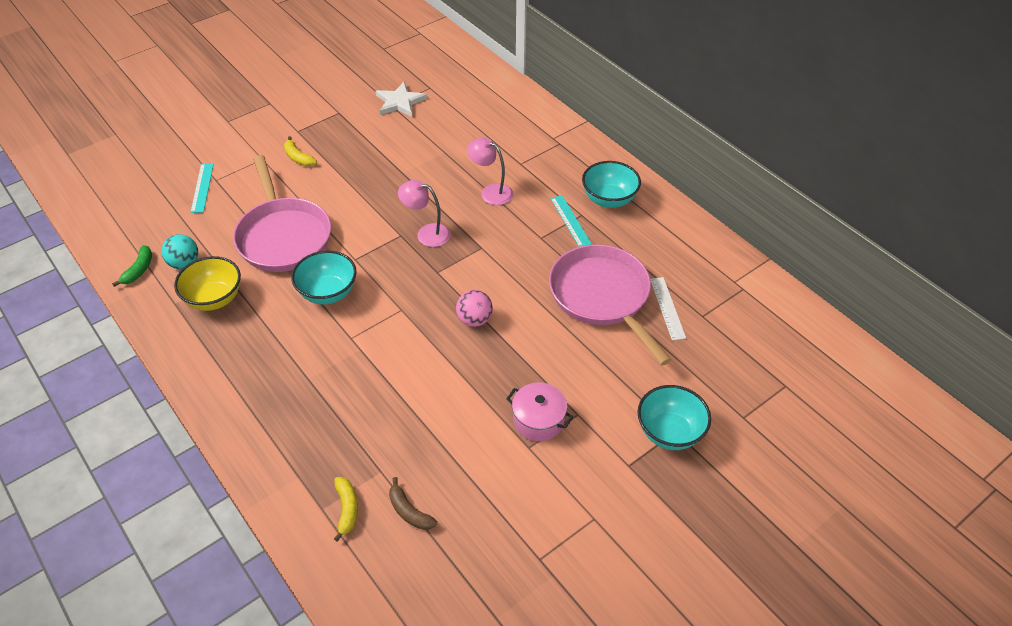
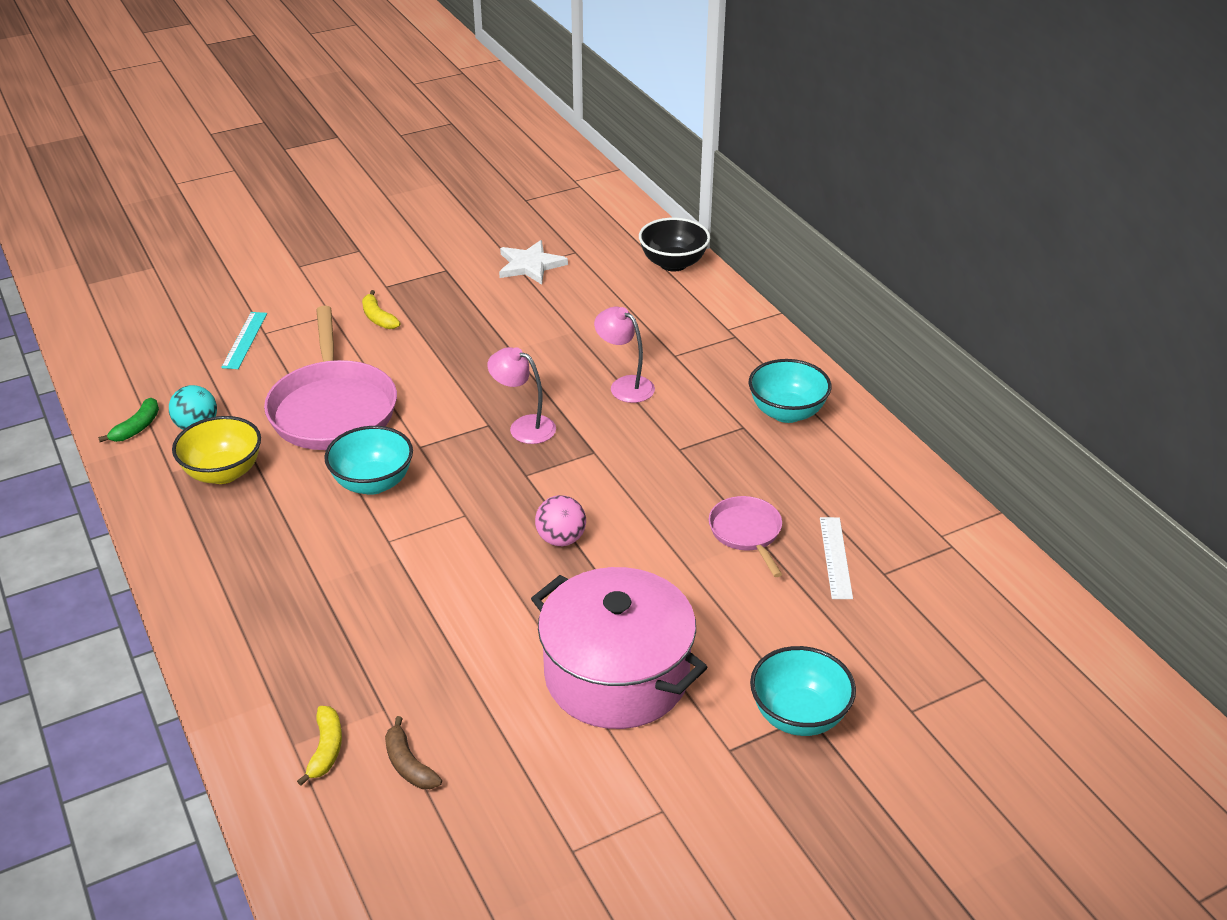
camera: 10 degrees right, 10 degrees down
pink pot [506,382,573,441] -> pink pot [531,567,708,729], size x1.98
pink pan [549,244,672,365] -> pink pan [709,496,782,577], size x0.51
turquoise ruler [550,195,592,247] -> none
none -> black bowl [639,218,710,271]

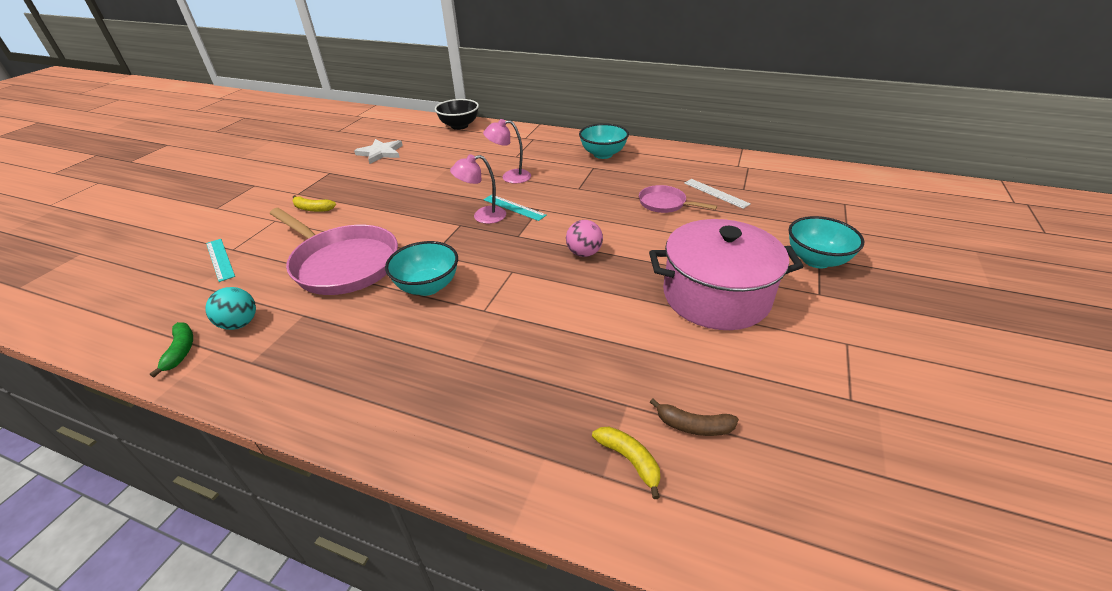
camera: 40 degrees left, 0 degrees up
yellow bowl [172,416,261,484] -> none
none -> turquoise ruler [483,195,547,221]

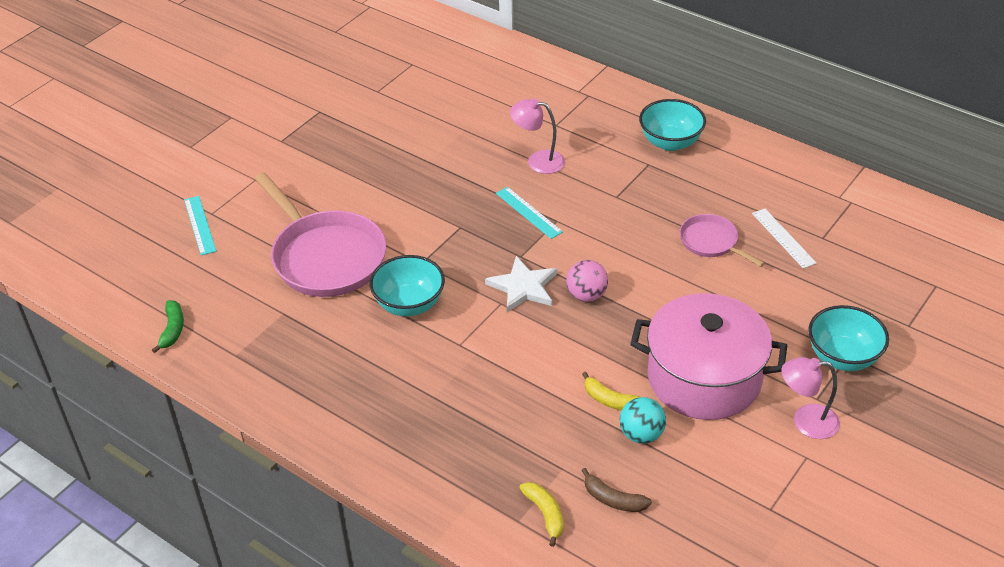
camera: 15 degrees right, 5 degrees up
turquoise ball [206,287,256,330] -> turquoise ball moved to [620,397,666,444]
yellow banana [292,195,336,212] -> yellow banana moved to [582,372,640,411]
white star [354,139,403,164] -> white star moved to [485,256,557,312]
black bowl [435,99,479,130] -> none
pink lamp [450,154,506,224] -> pink lamp moved to [781,357,840,439]

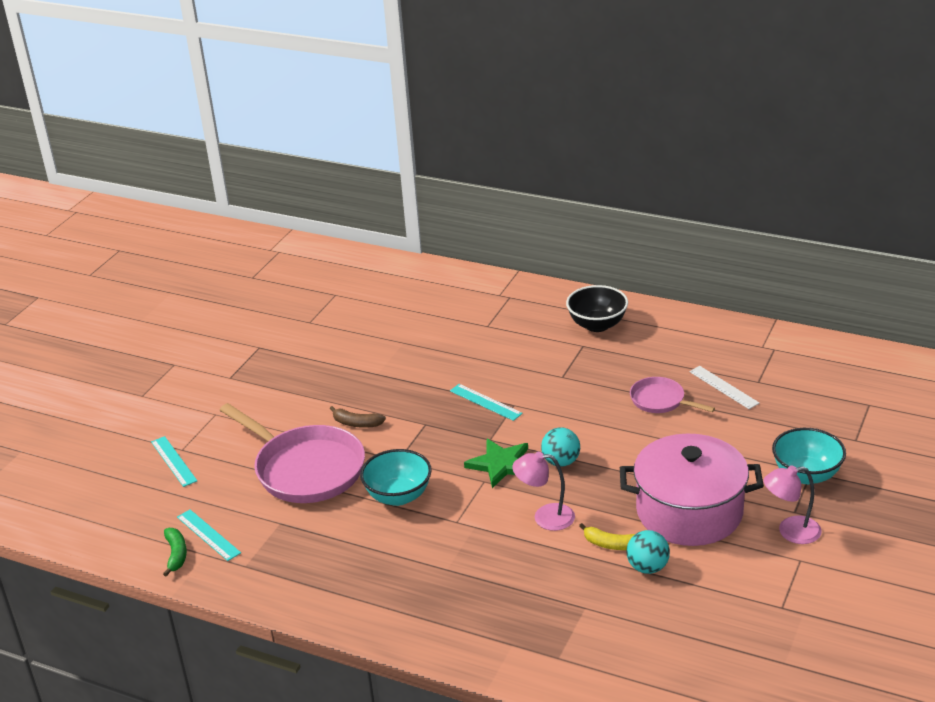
camera: 10 degrees left, 10 degrees down
white star [485,256,557,312] -> green star [464,439,528,488]
pink lamp [510,98,565,174] -> pink lamp moved to [512,452,575,531]
yellow banana [519,482,564,547] -> none
pink ball [566,260,608,302] -> turquoise ball [541,428,580,467]
brown banana [581,468,652,512] -> brown banana moved to [330,406,386,428]
turquoise bowl [639,99,706,151] -> black bowl [566,285,628,332]
none -> turquoise ruler [177,510,241,561]

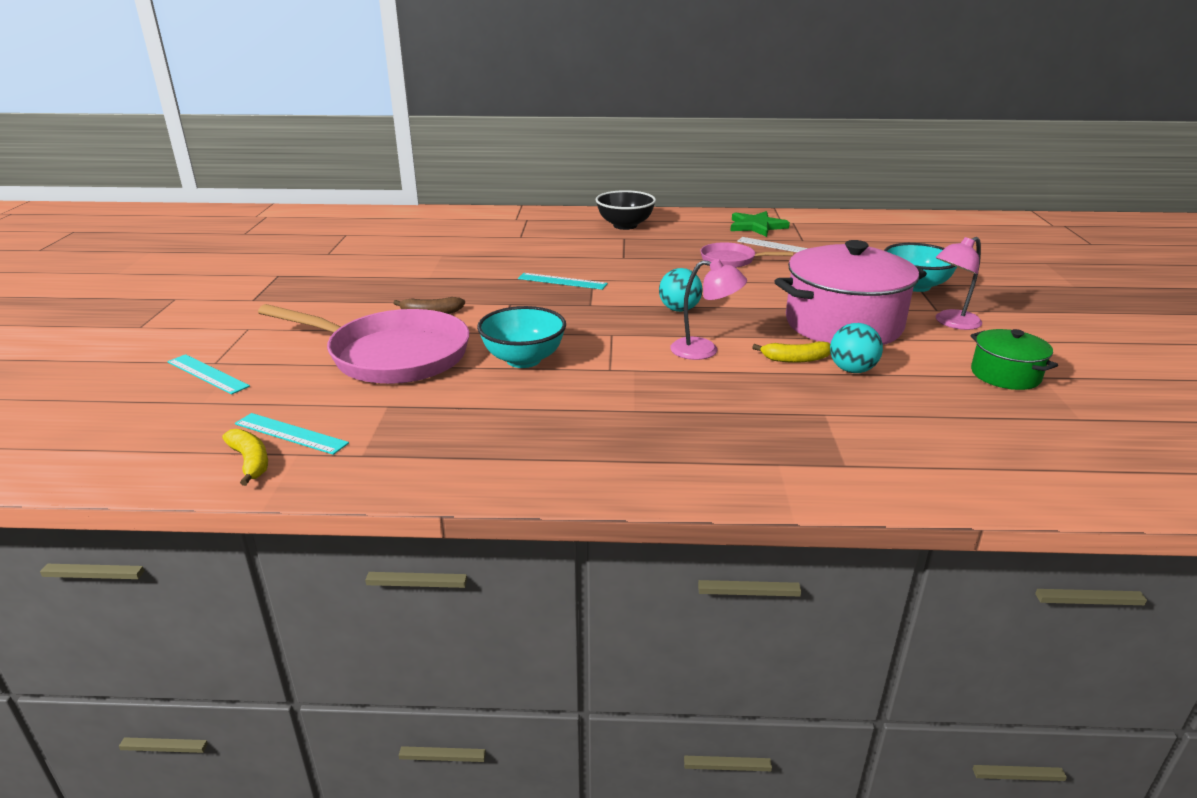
camera: 25 degrees left, 5 degrees down
green banana [163,528,187,577] -> yellow banana [222,429,268,486]
green star [464,439,528,488] -> green star moved to [730,211,790,237]
pink lamp [512,452,575,531] -> pink lamp turned 150 degrees counterclockwise [670,259,747,360]
none -> green pot [970,329,1058,390]

